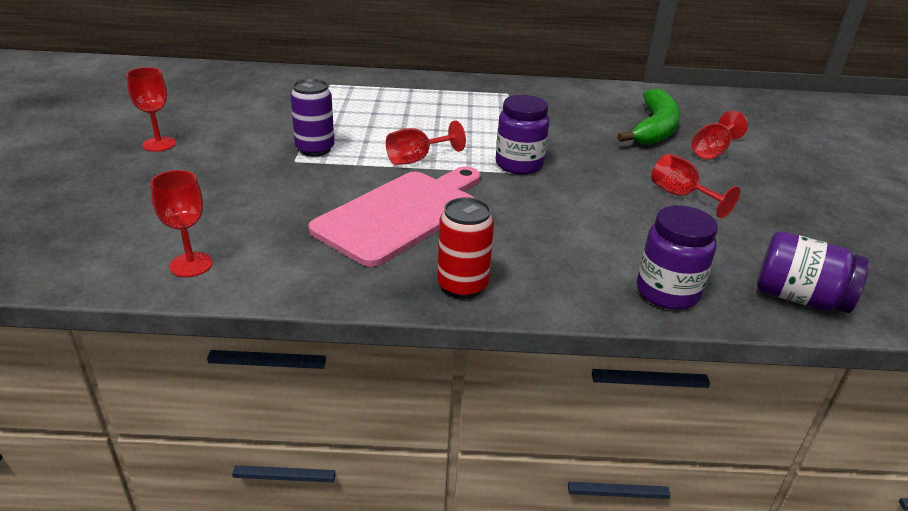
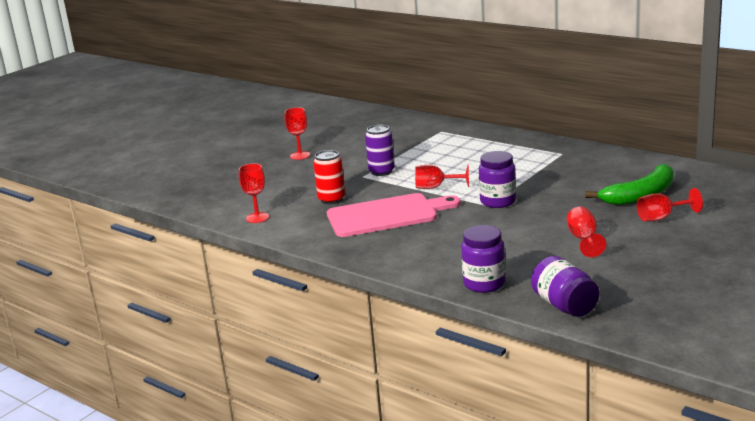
camera: 40 degrees right, 10 degrees down
red can [437,197,494,298] -> red can moved to [313,150,345,204]

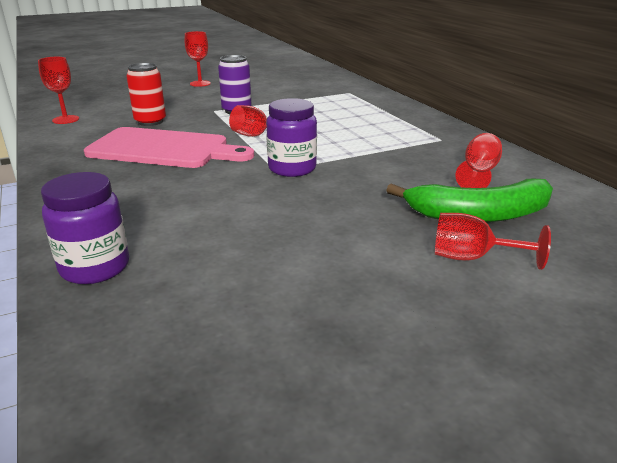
camera: 25 degrees right, 5 degrees up
purple jar [531,256,599,317] -> none
red goblet [567,207,606,257] -> red goblet moved to [455,133,502,188]

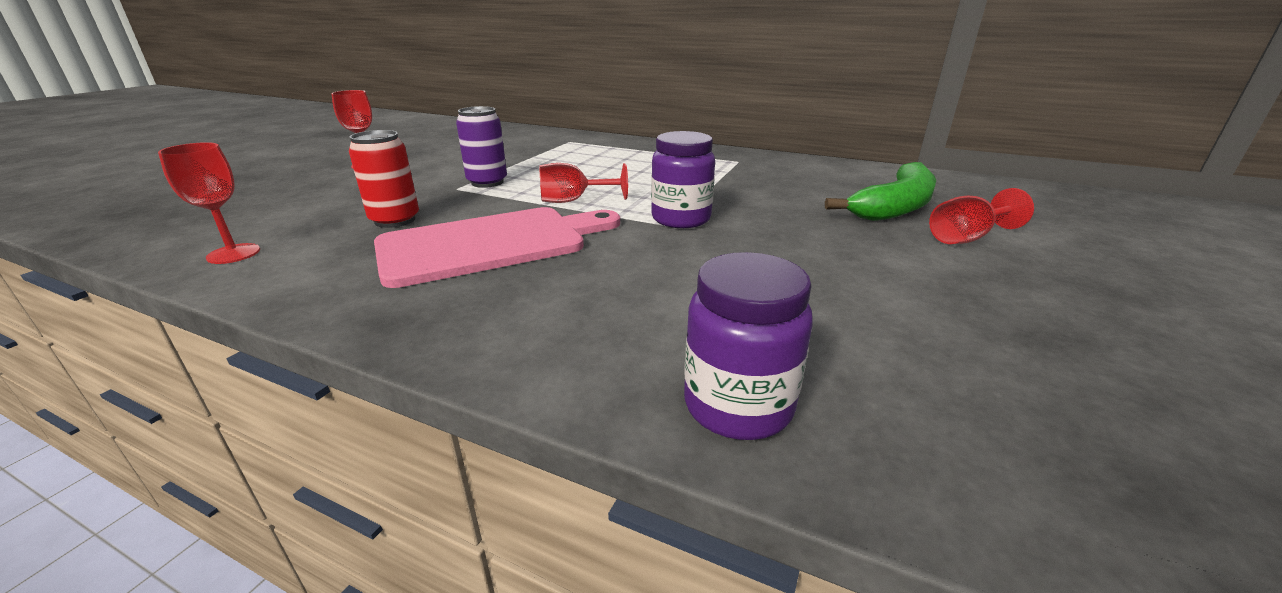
camera: 40 degrees left, 0 degrees up
red goblet [455,133,502,188] -> none

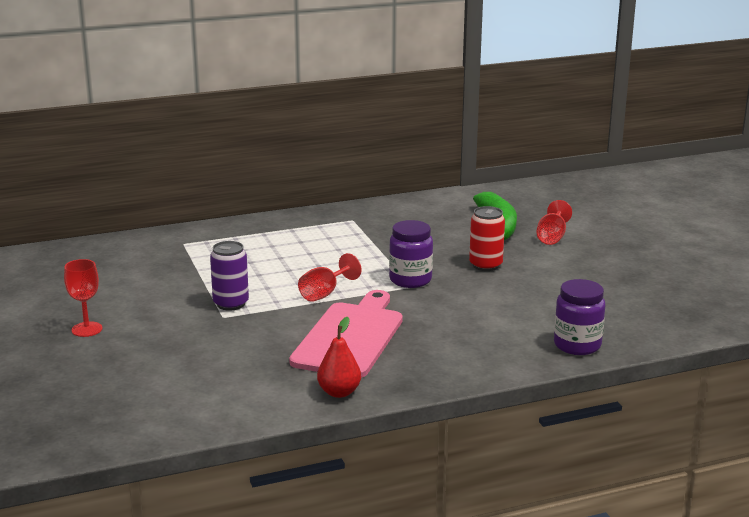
camera: 45 degrees left, 5 degrees down
red goblet [158,142,260,264] -> none
red can [349,130,419,228] -> red can moved to [469,206,505,271]
none -> red pear [317,317,361,398]

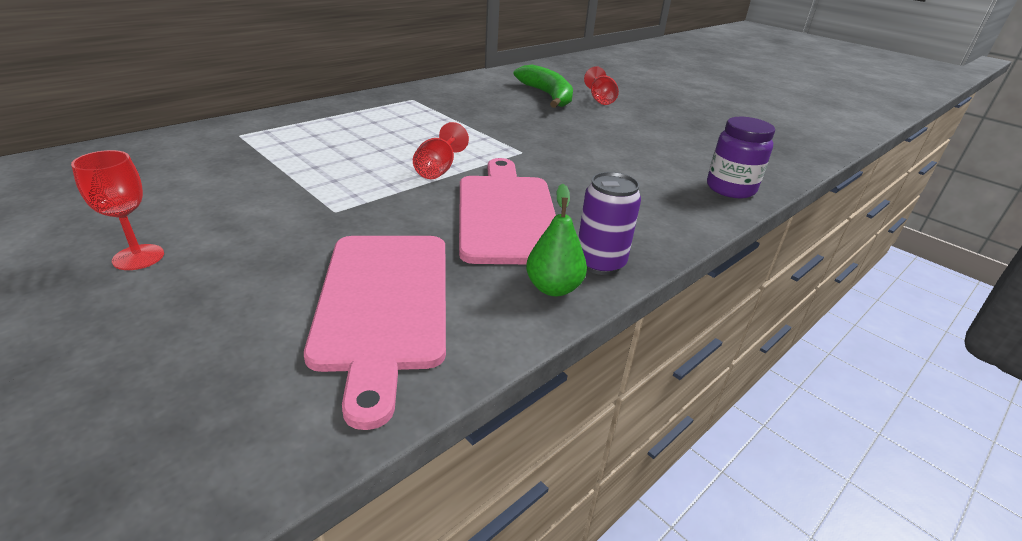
camera: 25 degrees left, 10 degrees up
purple can [210,241,249,311] -> purple can moved to [578,172,641,275]
red pear [317,317,361,398] -> green pear [526,184,587,296]
purple jar [389,220,433,288] -> none
red can [469,206,505,271] -> none
none -> pink cutting board [304,236,446,430]

